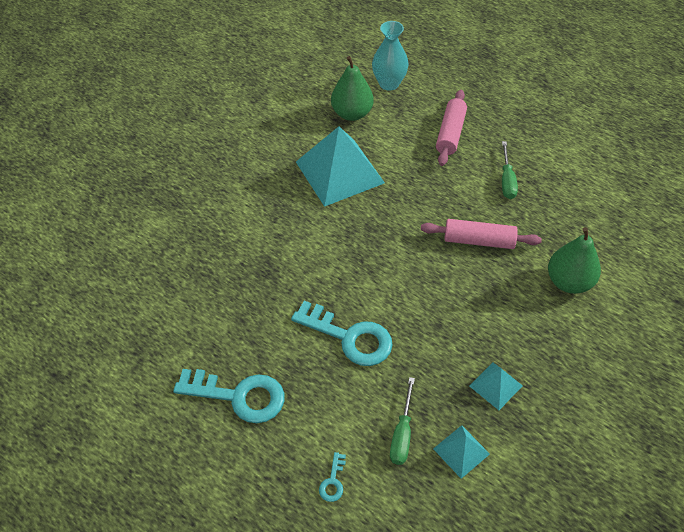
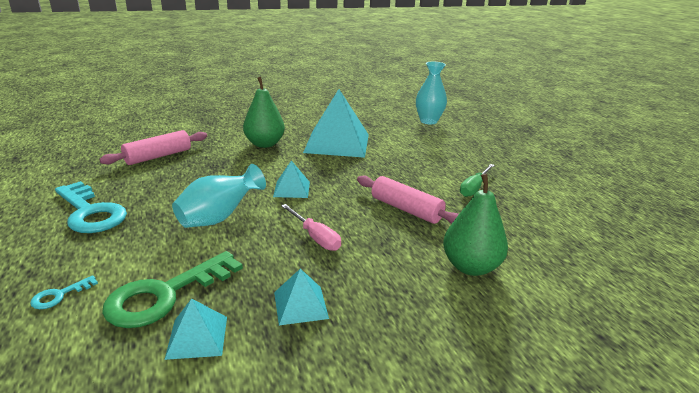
camera: 30 degrees right, 25 degrees down
turquoise key [291,301,393,366] -> turquoise vase [172,164,266,228]
green pear [331,56,374,121] -> green pear moved to [243,77,285,148]
green screwdriver [390,377,415,465] -> green key [102,251,243,328]
pink rolling pin [436,90,467,166] -> pink rolling pin moved to [99,130,207,165]
none -> turquoise pyramid [273,160,310,198]
none -> pink screwdriver [281,204,341,251]

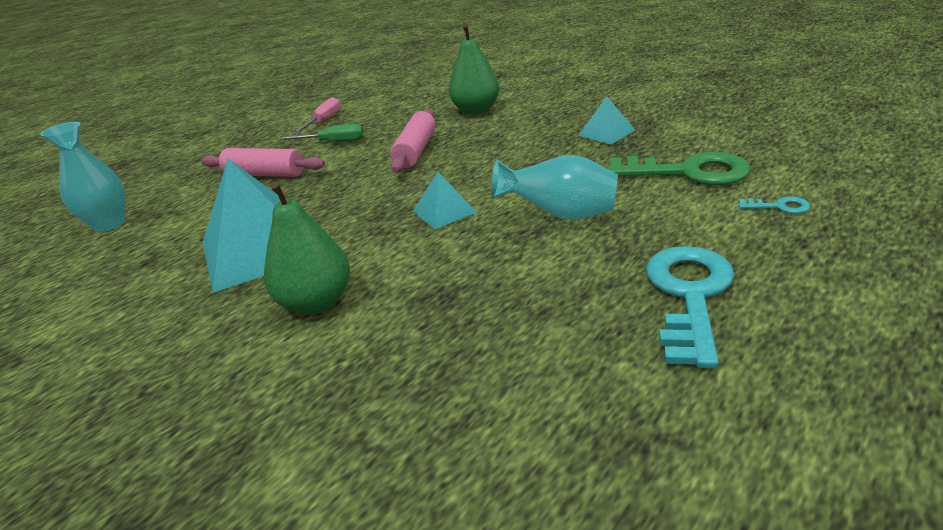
camera: 115 degrees left, 5 degrees up
pink rolling pin [99,130,207,165] -> pink rolling pin moved to [201,148,325,177]
turquoise pyramid [164,298,227,360] -> none
pink screwdriver [281,204,341,251] -> pink screwdriver moved to [292,97,341,134]

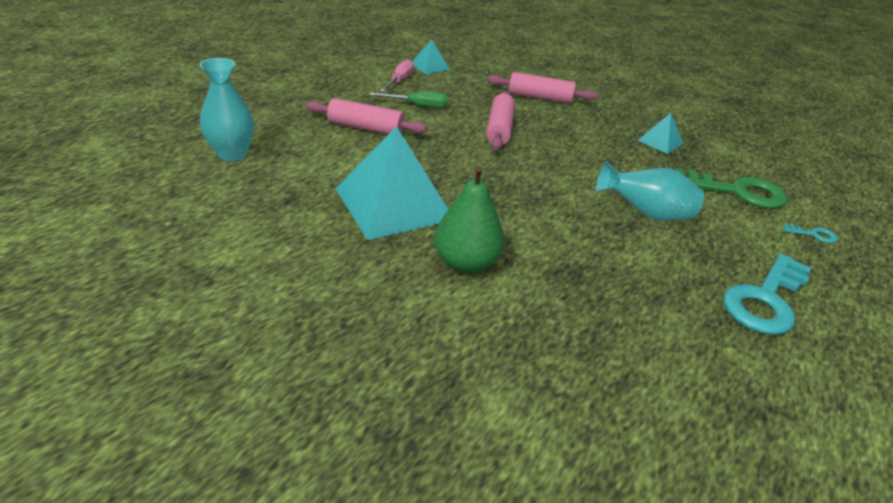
camera: 10 degrees left, 5 degrees up
turquoise pyramid [413,172,477,229] -> turquoise pyramid moved to [412,40,450,74]
green pear [449,24,500,115] -> pink rolling pin [488,72,597,103]
turquoise key [646,246,735,368] -> turquoise key turned 150 degrees counterclockwise [723,253,811,335]

